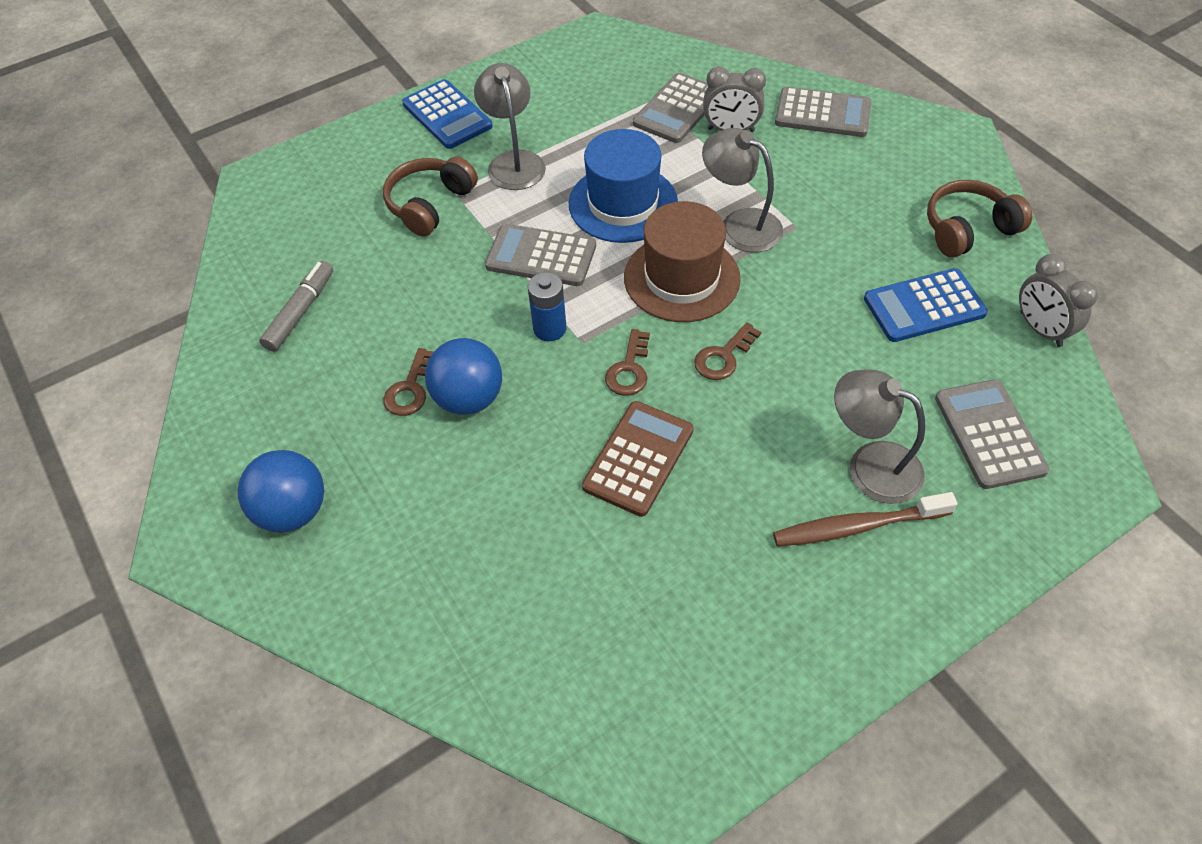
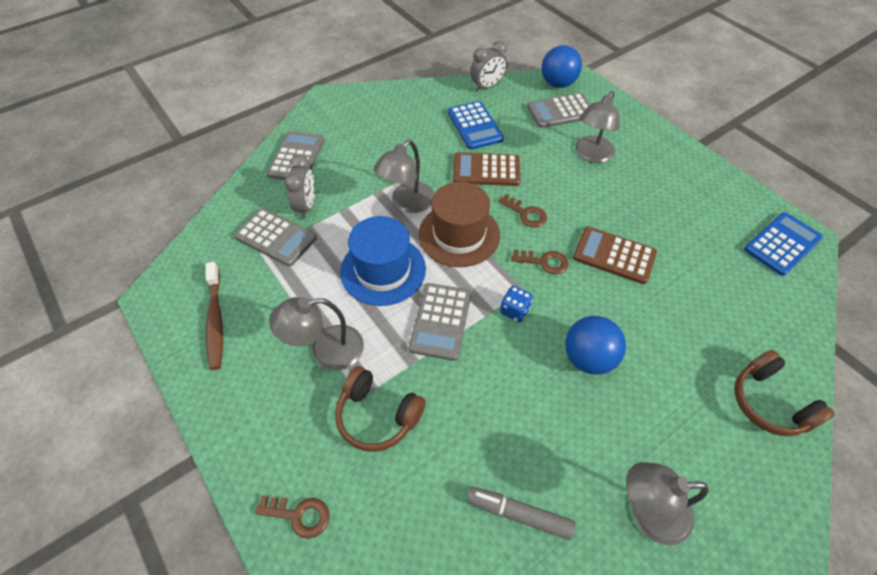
camera: 95 degrees left, 0 degrees up
blue ball [237,450,324,533] -> blue ball moved to [542,45,582,88]
brown key [383,348,433,416] -> brown key moved to [255,496,330,539]
blue calculator [402,79,493,149] -> blue calculator moved to [744,212,823,276]
blue battery [528,272,566,341] -> blue dice [500,286,533,322]
brown toothbrush [773,492,957,547] -> brown toothbrush moved to [205,262,223,370]
brown headphones [927,180,1032,257] -> brown headphones moved to [734,350,835,436]
none -> brown calculator [453,152,520,186]
none -> grey lamp [626,462,708,546]

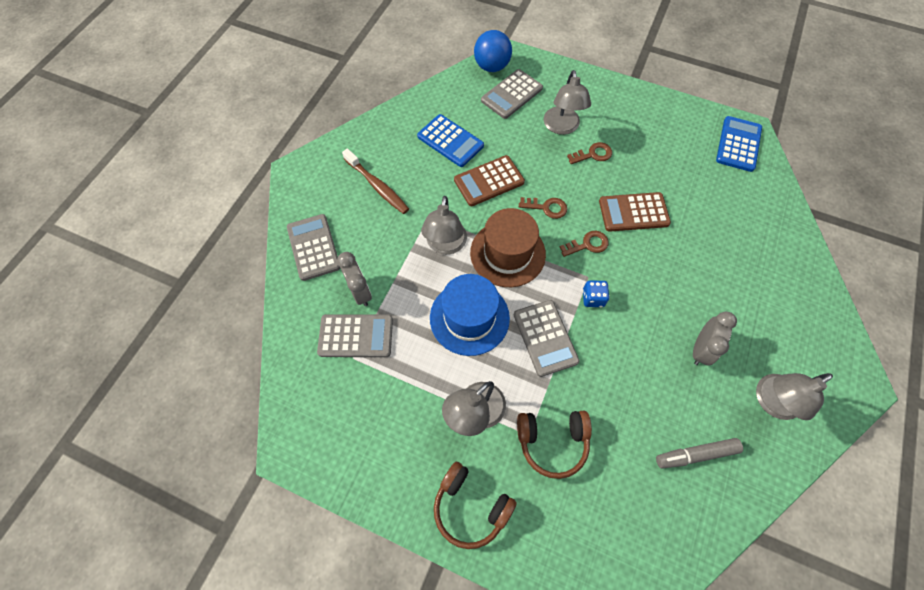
camera: 30 degrees left, 10 degrees up
brown toothbrush [205,262,223,370] -> brown toothbrush moved to [342,149,409,214]
brown key [255,496,330,539] -> brown key moved to [567,142,612,164]
grey clock [470,40,507,91] -> grey clock moved to [693,312,737,365]
blue ball [565,316,626,375] -> none
brown headphones [734,350,835,436] -> brown headphones moved to [434,462,517,549]

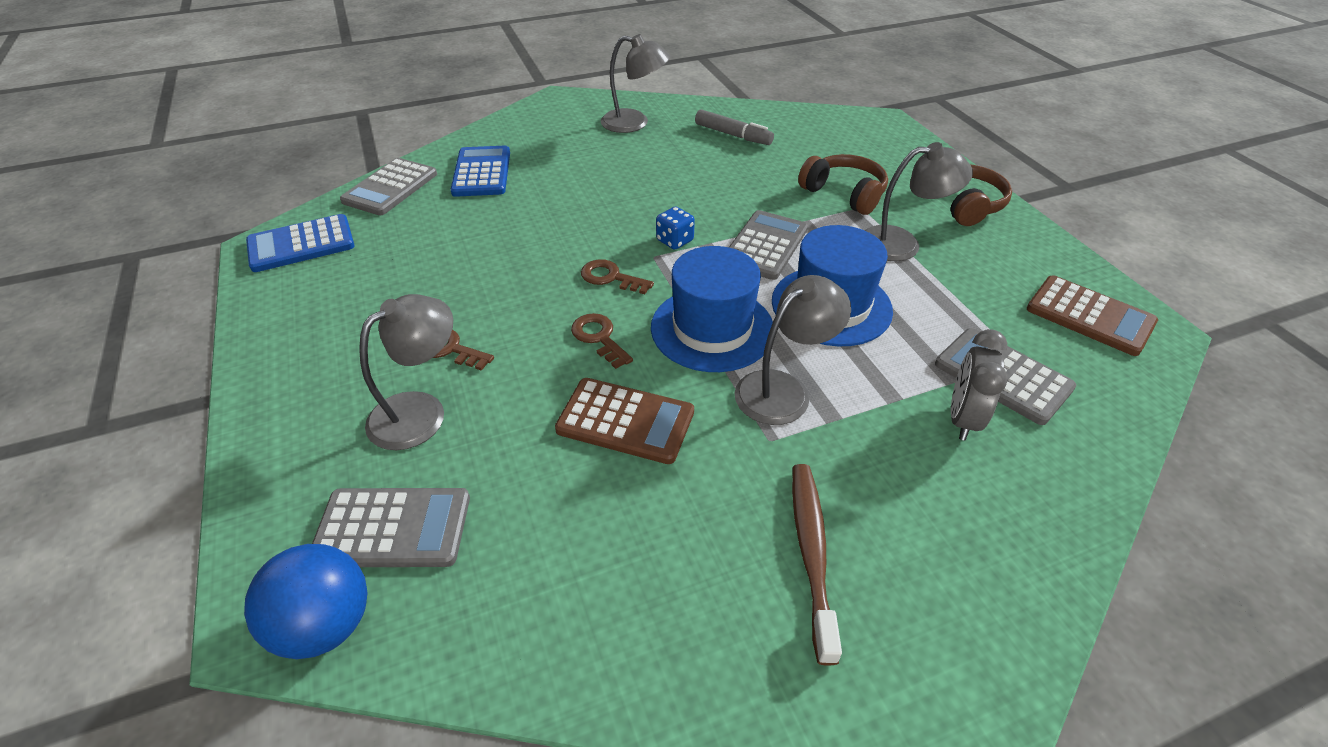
camera: 135 degrees left, 20 degrees down
grey calculator [287,214,340,281] -> grey calculator moved to [340,158,437,215]
blue calculator [417,114,484,167] -> blue calculator moved to [450,146,510,197]
brown hat [470,208,546,287] -> blue hat [651,246,773,372]
brown calculator [599,192,671,232] -> brown calculator moved to [1026,275,1158,356]
grey clock [693,312,737,365] -> none

